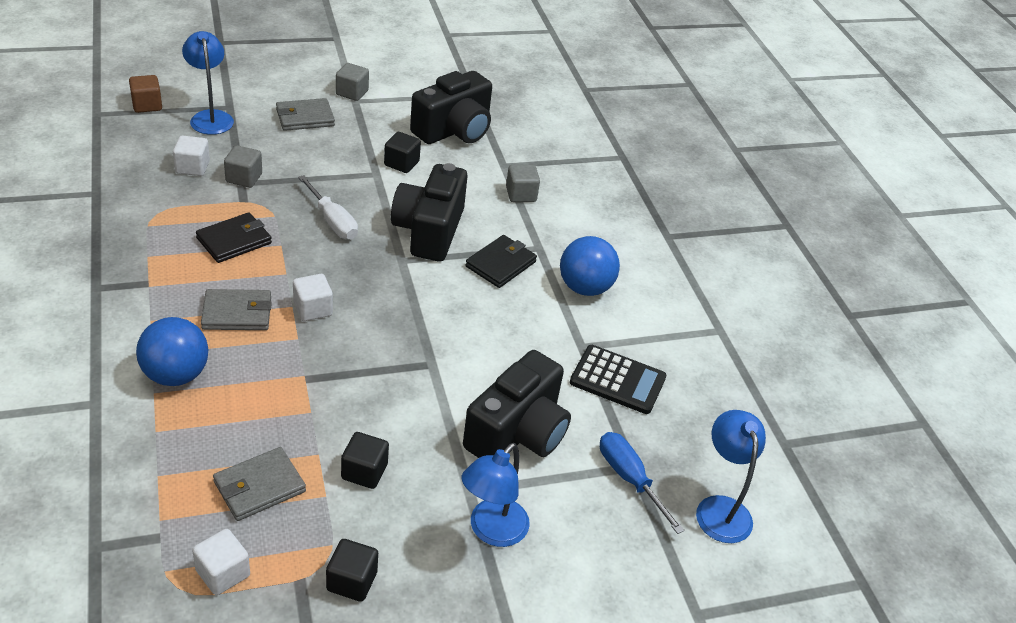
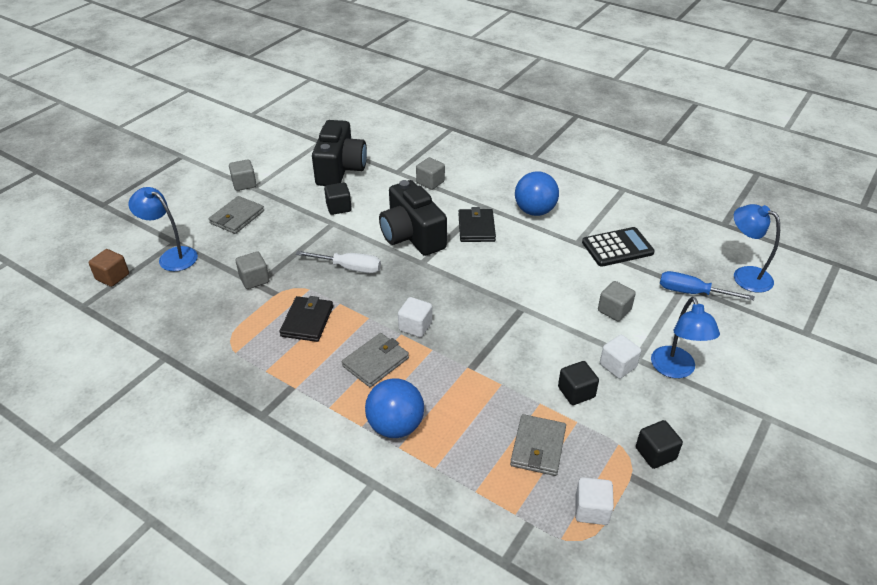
camera: 35 degrees left, 0 degrees up
white cube [173,135,210,176] -> white cube moved to [600,335,641,379]
black camera [463,350,571,458] -> grey cube [598,281,636,321]

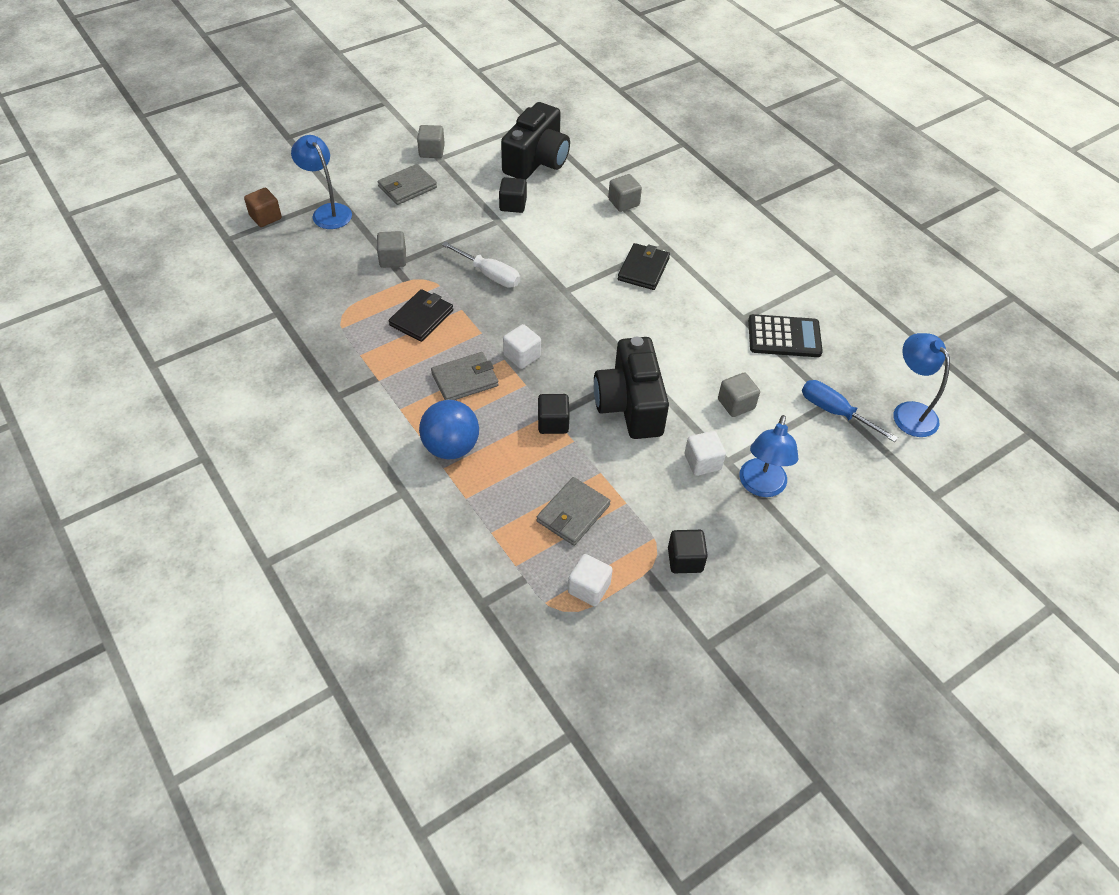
camera: 20 degrees right, 10 degrees up
black camera [379,180,447,256] -> black camera moved to [594,337,669,439]
blue ball [515,171,559,216] -> none
black cube [558,361,599,405] -> black cube moved to [538,394,570,434]

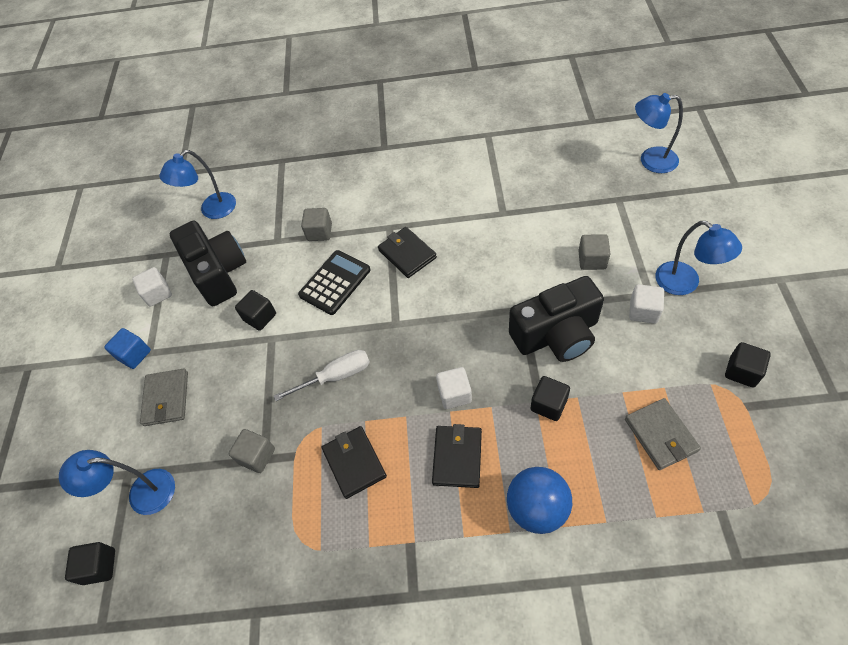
camera: 50 degrees left, 5 degrees up
brown cube [244,188,282,227] -> black cube [65,542,115,585]
grey cube [417,125,445,158] -> blue cube [104,328,151,369]
grey wallet [431,352,499,400] -> black wallet [432,424,482,488]
white cube [568,554,613,606] -> white cube moved to [132,267,172,307]
black camera [594,337,669,439] -> black camera turned 45 degrees counterclockwise [509,276,604,362]
black calculator [748,314,823,357] -> black calculator moved to [298,250,371,315]
blue screwdriver [802,380,898,442] -> none
none -> blue lamp [159,150,236,219]

